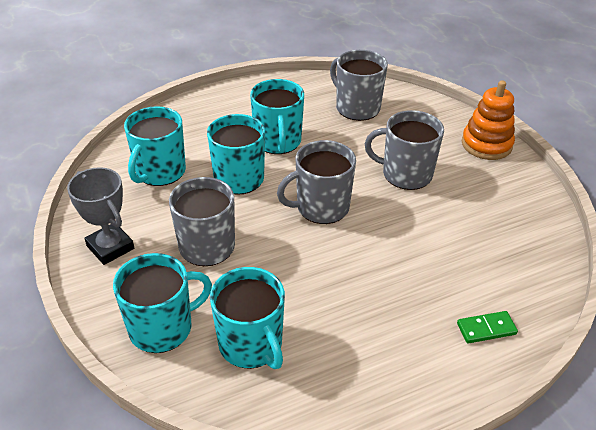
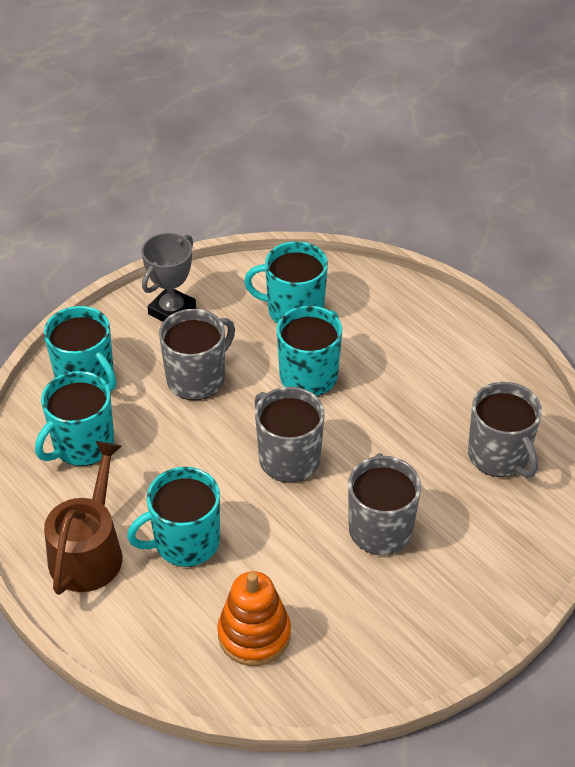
camera: 75 degrees right, 5 degrees up
turquoise mug [250,79,304,154] -> turquoise mug moved to [127,467,220,567]
grey mug [330,50,388,121] -> grey mug turned 120 degrees clockwise [468,382,542,478]
green domino [457,311,518,343] -> none
orange stacking toy [462,80,515,160] -> orange stacking toy moved to [217,571,291,666]
none -> brown watering can [44,441,122,595]

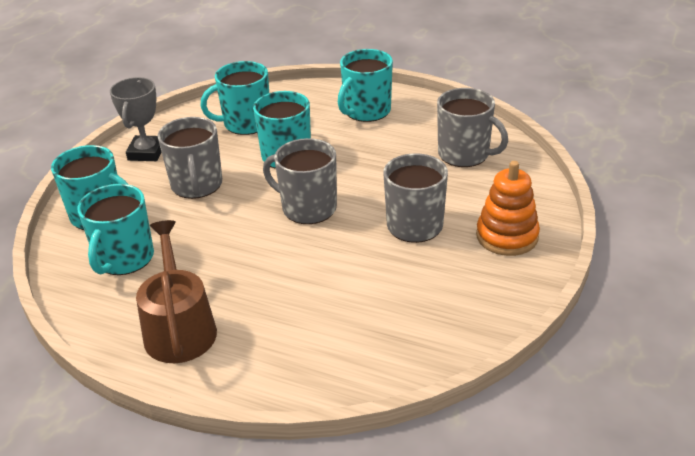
camera: 25 degrees left, 10 degrees down
turquoise mug [127,467,220,567] -> turquoise mug moved to [338,49,393,122]
grey mug [159,309,235,400] -> grey mug turned 150 degrees clockwise [158,117,222,199]
orange stacking toy [217,571,291,666] -> orange stacking toy moved to [476,161,540,256]

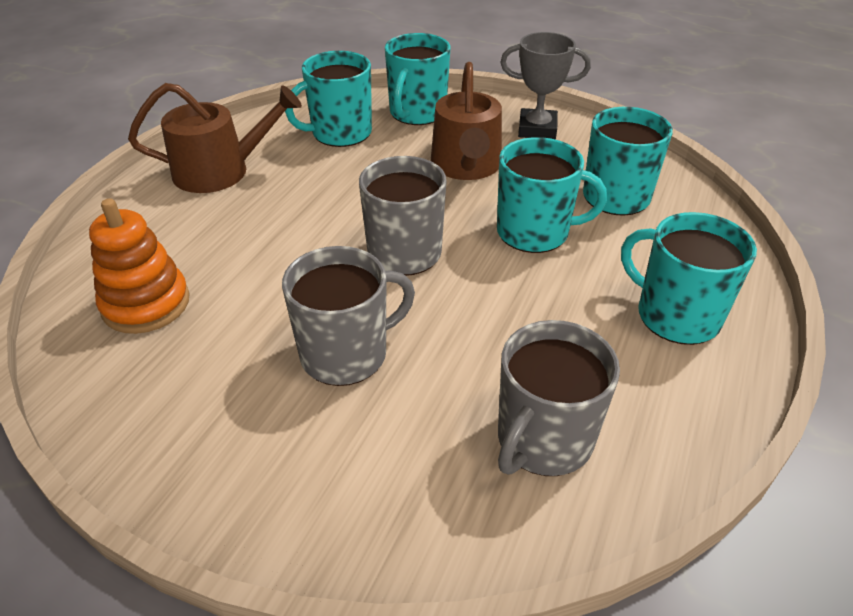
camera: 90 degrees right, 5 degrees up
turquoise mug [77,184,154,275] -> turquoise mug turned 45 degrees counterclockwise [285,51,372,147]
grey mug [158,117,222,199] -> brown watering can [431,62,502,180]
orange stacking toy [476,161,540,256] -> orange stacking toy moved to [89,198,190,334]

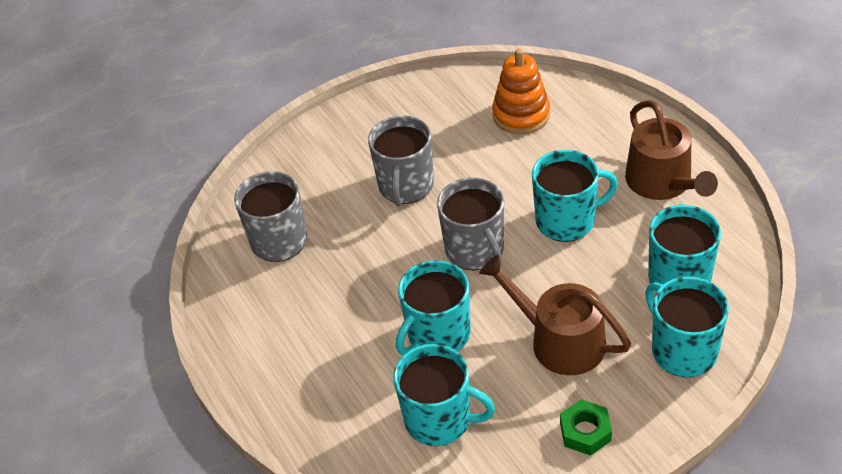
camera: 130 degrees right, 5 degrees up
brown watering can [128,83,302,193] -> brown watering can turned 45 degrees counterclockwise [625,100,718,200]
grey trophy [500,32,591,139] -> green nut [560,399,612,456]
turquoise mug [621,212,757,345] -> turquoise mug moved to [532,150,618,242]

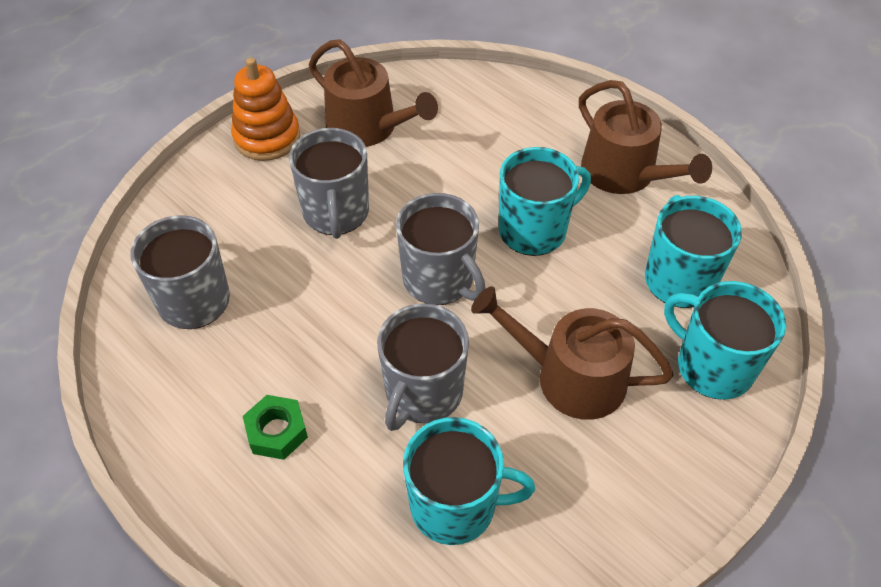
camera: 20 degrees left, 5 degrees up
turquoise mug [396,260,471,355] -> grey mug [377,303,469,431]
orange stacking toy [492,49,550,134] -> orange stacking toy moved to [231,57,300,161]
green nut [560,399,612,456] -> green nut moved to [243,395,308,460]
none -> brown watering can [309,39,438,147]

